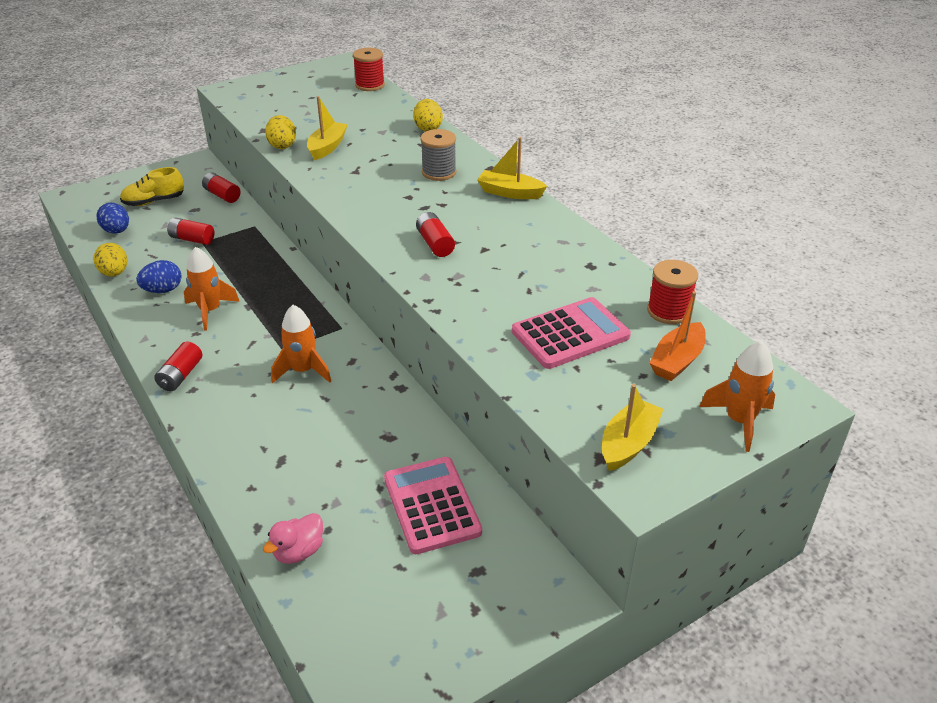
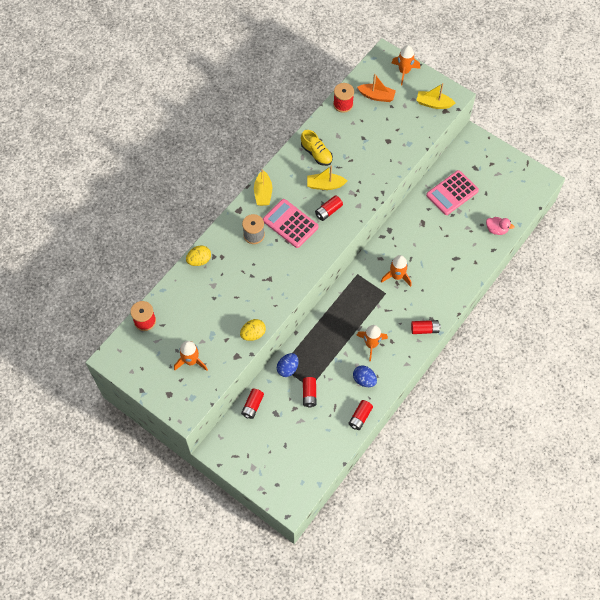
camera: 110 degrees left, 25 degrees up
yellow egg [94,243,127,277] -> red battery [349,400,373,430]
blue egg [97,202,129,234] -> blue egg moved to [277,353,299,377]
yellow shoe [120,167,184,206] -> yellow shoe moved to [301,130,333,166]
yellow boat [307,96,348,160] -> yellow boat moved to [307,165,347,190]
pink calculator [512,297,631,369] -> pink calculator moved to [263,199,318,248]
none -> orange rocket [174,341,208,371]

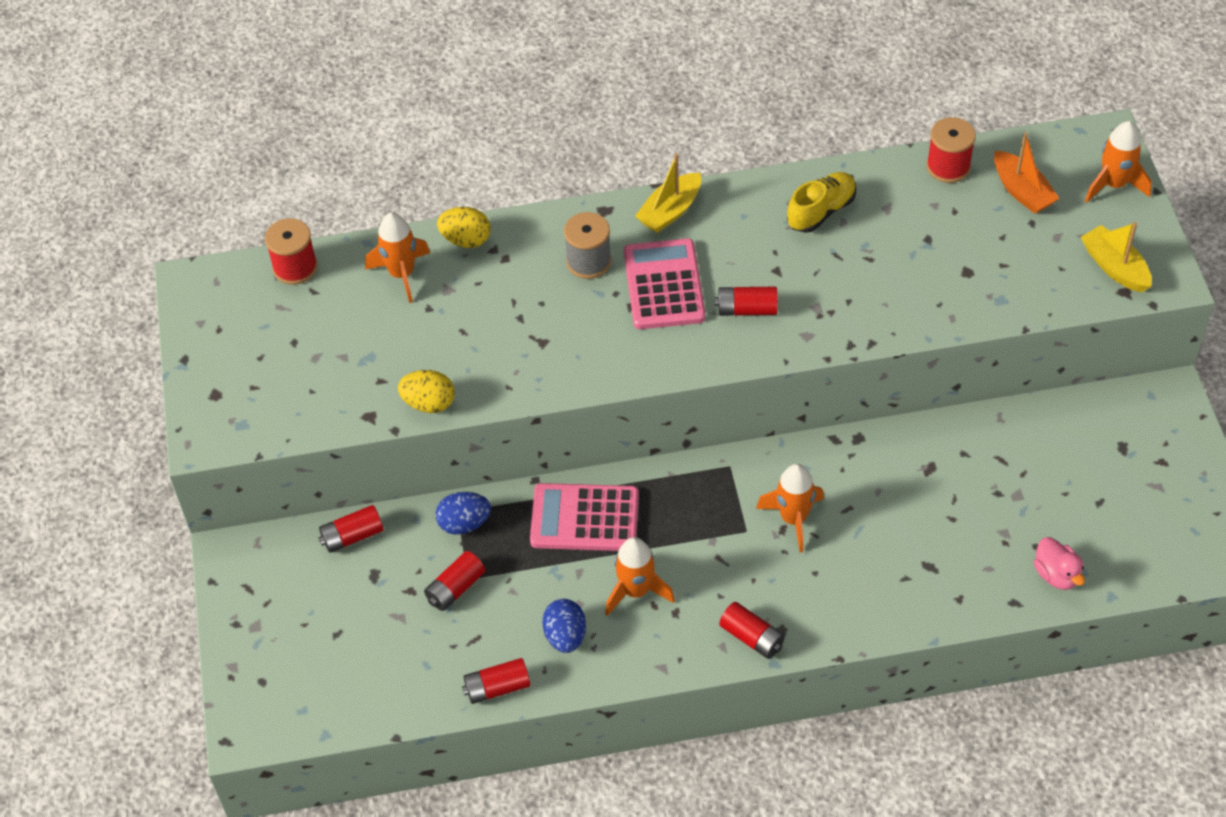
camera: 45 degrees right, 10 degrees down
orange rocket [174,341,208,371] -> orange rocket moved to [365,212,430,303]
yellow shoe [301,130,333,166] -> yellow shoe turned 135 degrees counterclockwise [787,172,856,233]
yellow boat [307,165,347,190] -> none
pink calculator [426,170,479,215] -> pink calculator moved to [530,483,639,551]

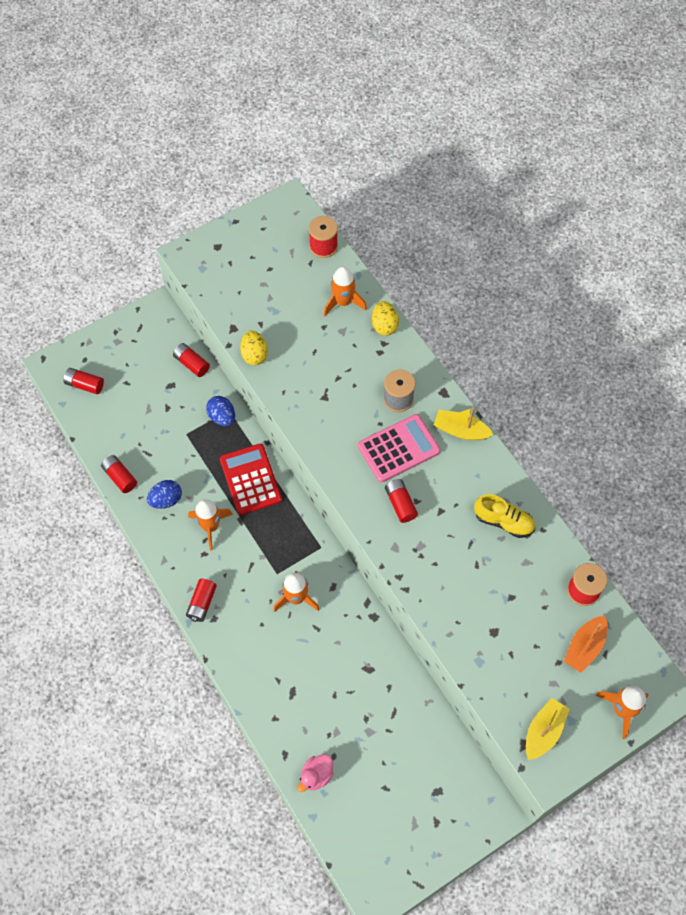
camera: 65 degrees right, 10 degrees up
red battery [424,551,486,611] -> red battery moved to [64,368,104,394]
pink calculator [530,483,639,551] -> red calculator [220,444,282,515]

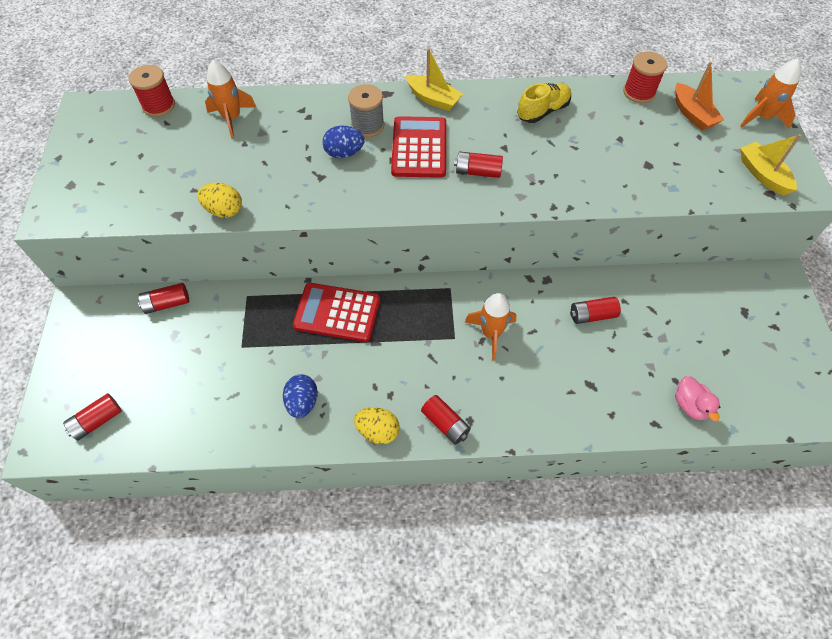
camera: 60 degrees left, 5 degrees down
red battery [101,455,137,493] -> red battery moved to [570,297,621,324]
orange rocket [188,499,233,551] -> none
blue egg [206,396,235,426] -> blue egg moved to [322,126,364,158]
pink calculator [358,414,440,482] -> red calculator [391,116,446,178]
yellow egg [372,301,399,336] -> yellow egg moved to [354,407,400,444]
yellow boat [434,407,493,440] -> yellow boat turned 105 degrees counterclockwise [406,48,463,111]

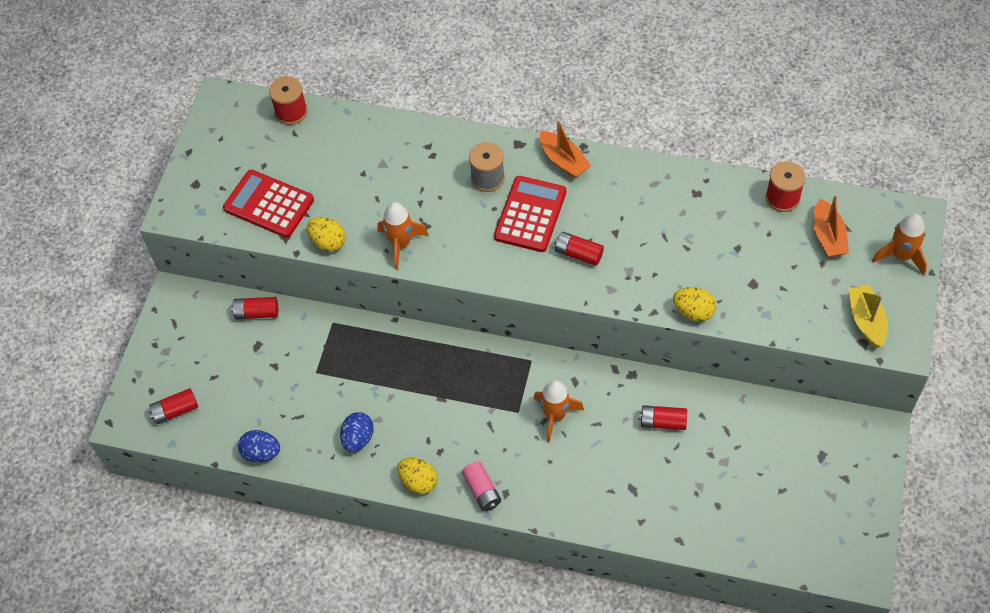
camera: 20 degrees right, 0 degrees up
orange rocket [205,60,256,139] -> orange rocket moved to [377,202,429,269]
red calculator [293,283,380,342] -> red calculator moved to [223,170,314,238]
blue egg [322,126,364,158] -> blue egg moved to [238,430,280,463]
yellow boat [406,48,463,111] -> orange boat [540,120,591,178]
red battery [421,395,471,445] -> pink battery [462,461,501,511]
yellow shoe [517,83,571,123] -> none
pink duck [675,376,720,421] -> none
none -> yellow egg [673,287,716,322]

